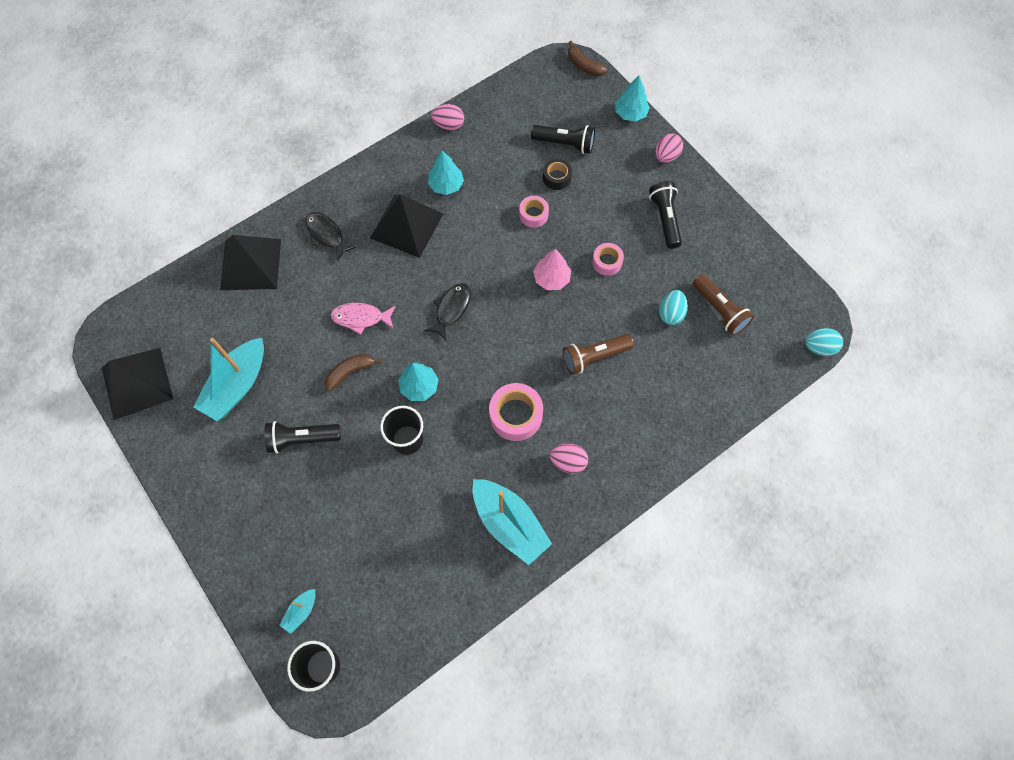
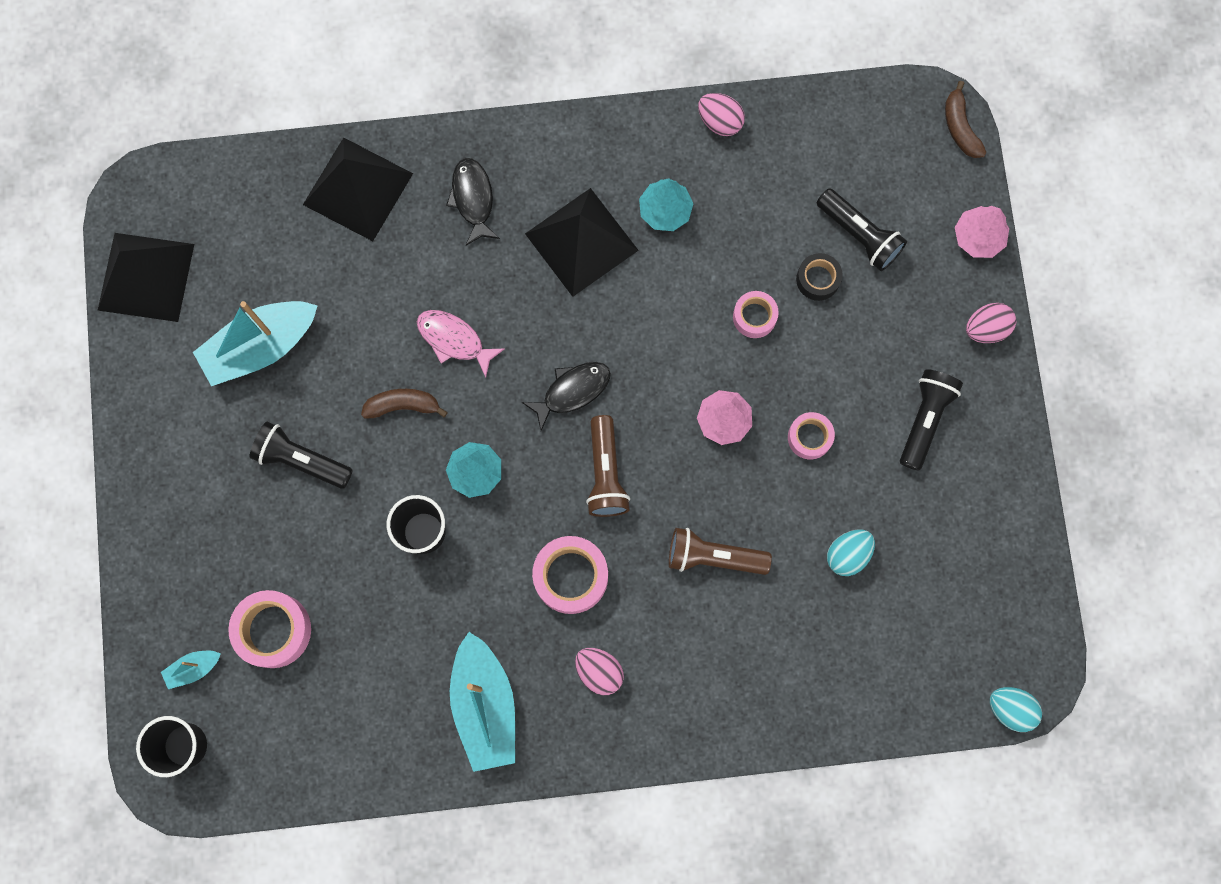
camera: 30 degrees right, 10 degrees up
turquoise tree [615,76,650,122] -> pink tree [955,206,1009,258]
brown flashlight [693,274,754,336] -> brown flashlight moved to [586,415,630,517]
none -> pink tape [228,590,311,668]

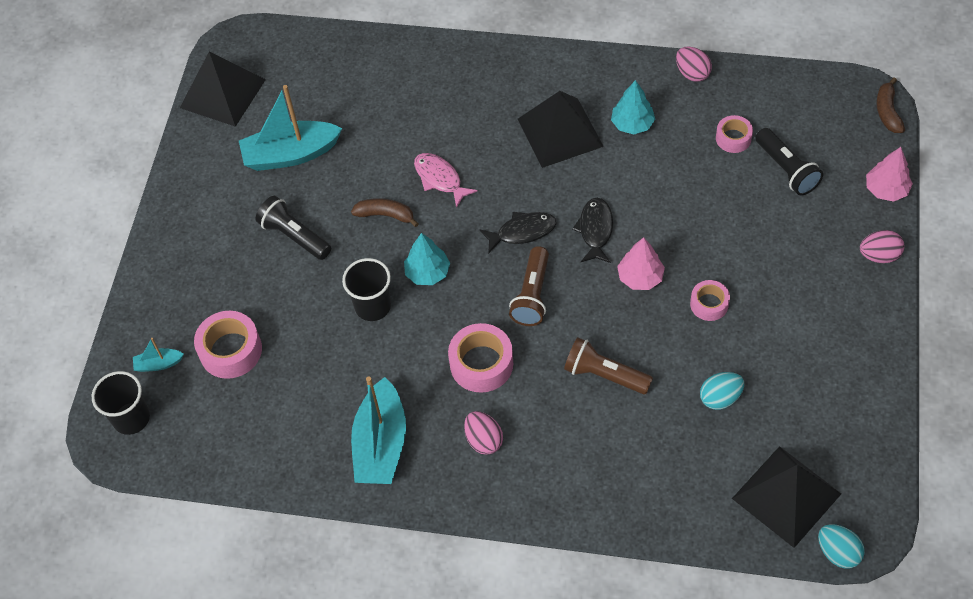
camera: 20 degrees right, 20 degrees down
black pyramid [303,137,413,241] -> black pyramid moved to [732,446,841,548]
black fish [446,158,500,246] -> black fish moved to [572,198,613,263]
pink tape [733,291,779,338] -> pink tape moved to [716,115,753,153]
black tape [796,253,843,301] -> none
black flashlight [900,369,963,471] -> none

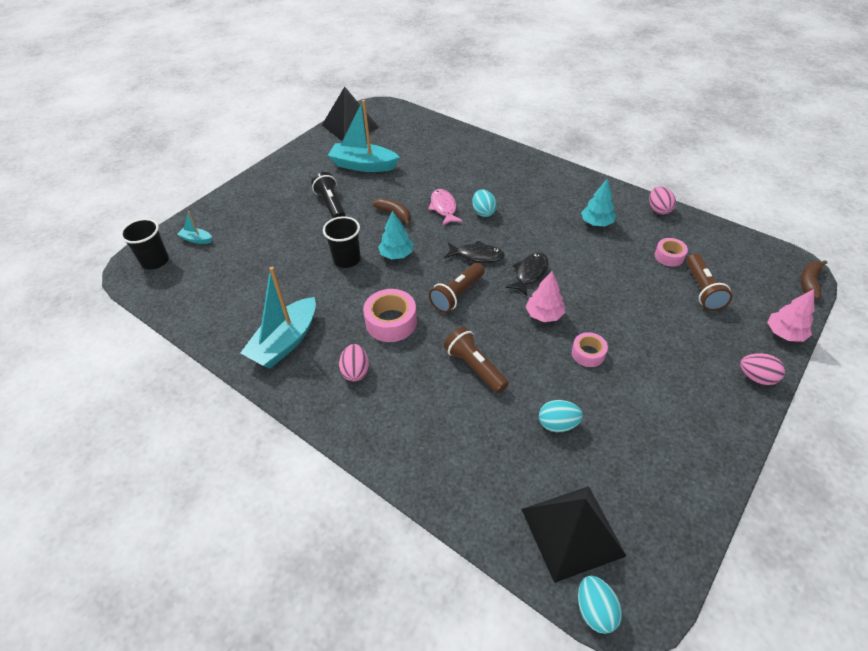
camera: 25 degrees right, 10 degrees down
pink tape [194,311,262,379] -> none
black pyramid [518,91,604,168] -> none
black flashlight [755,128,823,196] -> brown flashlight [686,253,732,311]
none -> turquoise egg [472,189,497,217]

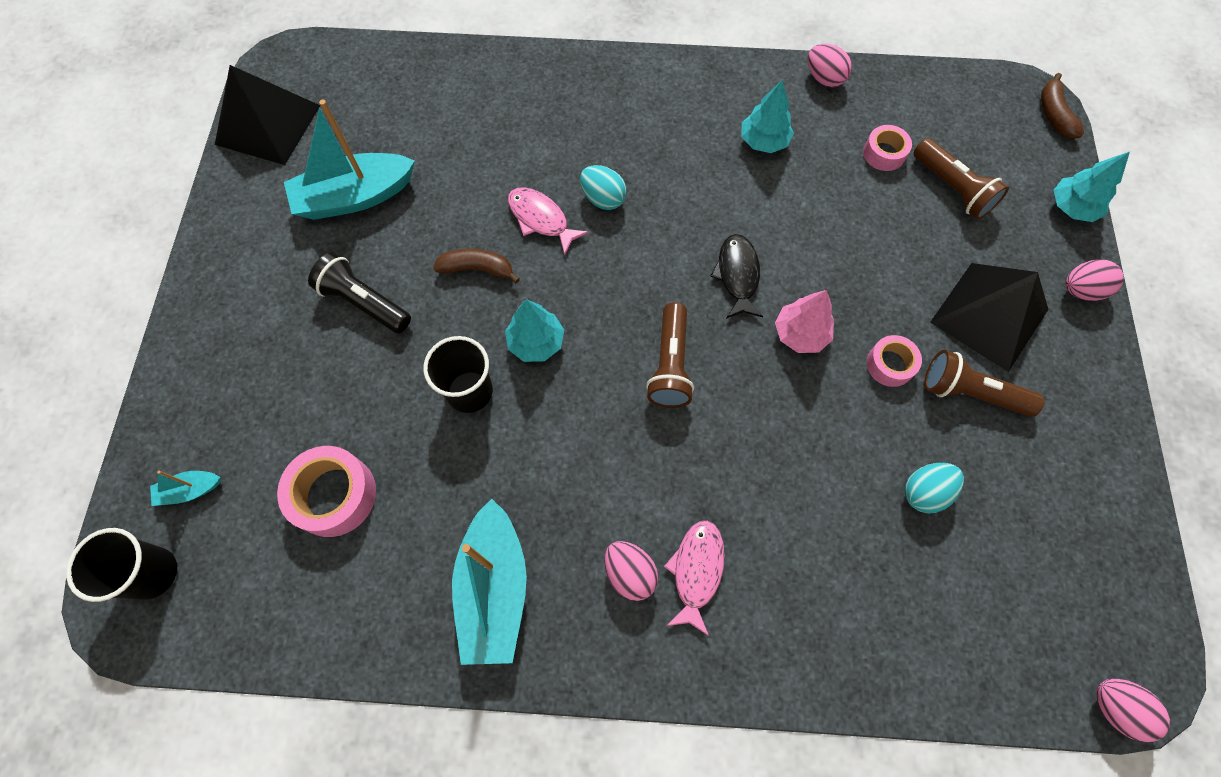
camera: 35 degrees left, 20 degrees up
pink tape [363,289,417,342] -> pink tape moved to [277,446,376,537]
black fish [444,241,505,263] -> none
brown flashlight [444,327,509,394] -> brown flashlight moved to [924,350,1044,417]
black pyramid [521,486,626,583] -> black pyramid moved to [930,263,1049,372]
turquoise egg [578,576,622,634] -> pink egg [1097,679,1170,742]
pink tree [767,289,814,342] -> turquoise tree [1054,152,1130,222]
none -> pink fish [664,521,725,636]

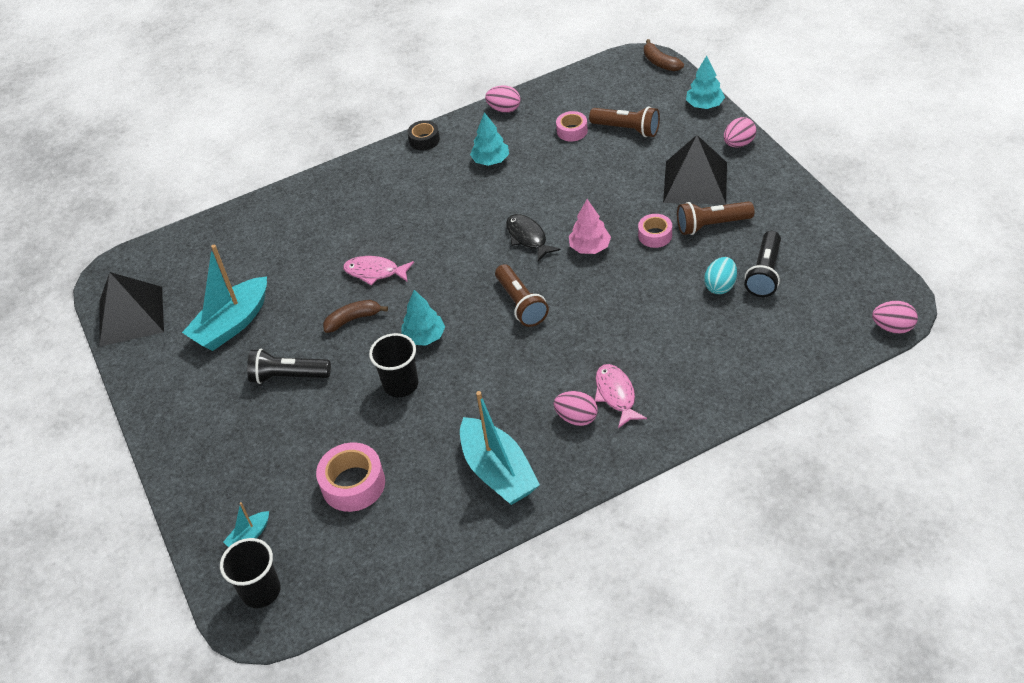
camera: 25 degrees left, 20 degrees down
turquoise egg [580,165,627,210] -> none
none -> black tape [407,120,440,150]
none -> black flashlight [744,231,781,297]

